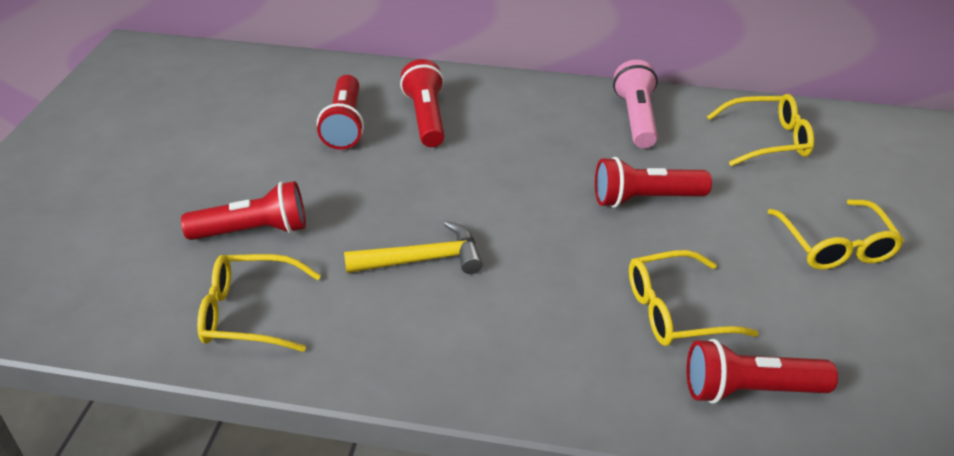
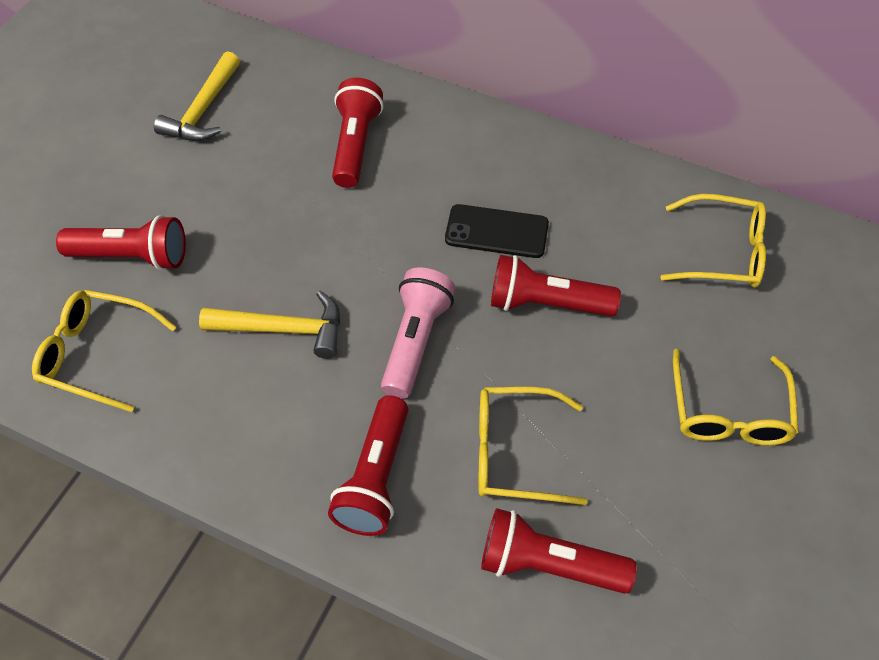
camera: 15 degrees right, 15 degrees up
red flashlight [317,75,364,150] -> red flashlight moved to [328,395,408,536]
pink flashlight [613,60,658,148] -> pink flashlight moved to [381,267,455,399]
none -> yellow hammer [154,51,240,141]
none -> black phone [445,204,549,258]

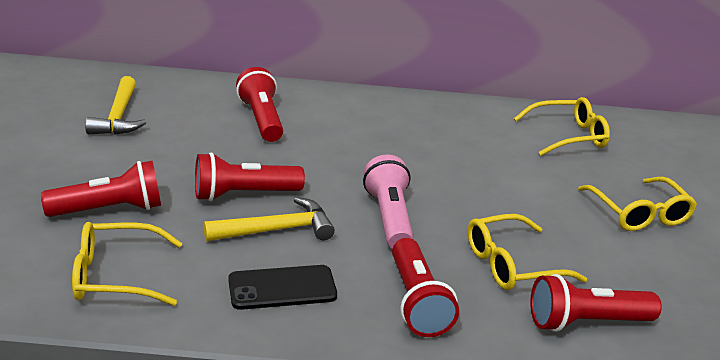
camera: 25 degrees left, 25 degrees down
black phone [445,204,549,258] -> black phone moved to [228,265,337,310]
red flashlight [491,255,621,316] -> red flashlight moved to [195,152,305,201]

